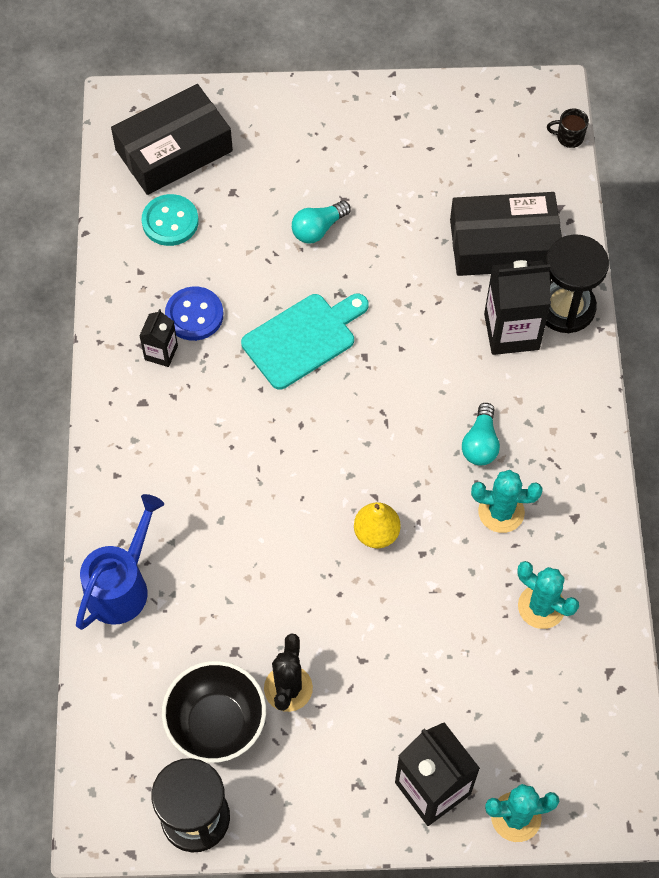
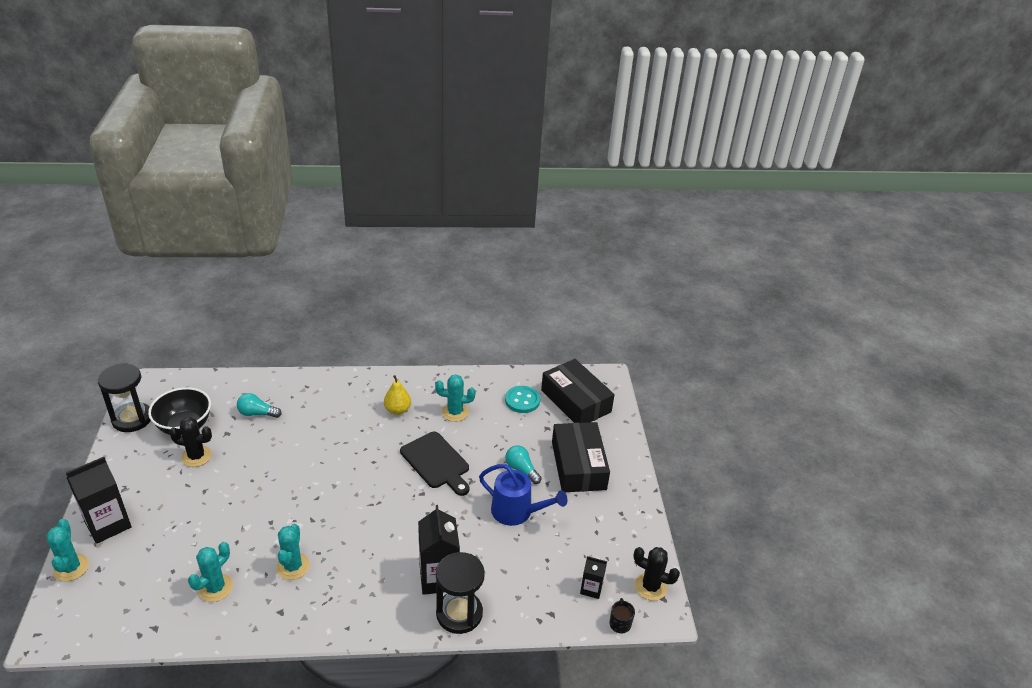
camera: 85 degrees right, 25 degrees down
blue watering can [76,494,164,630] -> blue watering can moved to [479,464,567,526]
black carton [139,309,178,367] -> black carton moved to [580,556,607,599]
blue button [165,287,223,341] -> turquoise cactus [435,374,476,422]
turquoise cutting board [241,294,369,390] -> black cutting board [400,432,470,496]
yellow pear [354,502,401,548] -> yellow pear moved to [384,375,411,415]
black box [450,192,562,276] -> black box moved to [552,422,610,492]
turquoise light bulb [462,403,500,465] -> turquoise light bulb moved to [237,393,282,418]
none -> black cactus [633,547,680,601]

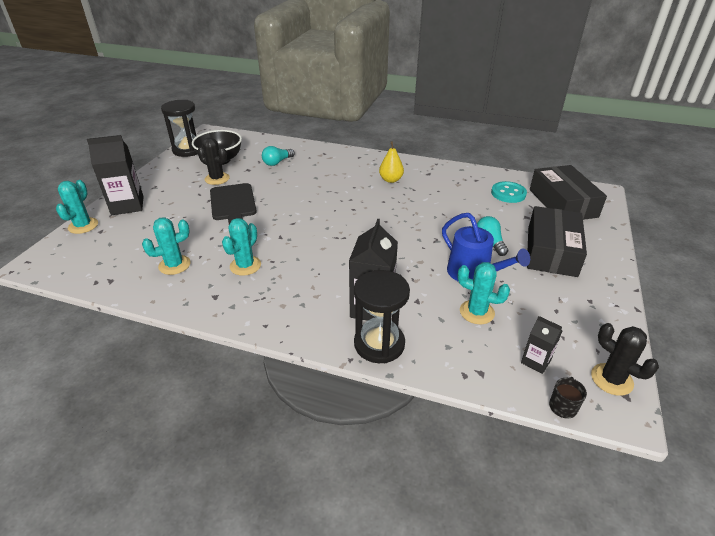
camera: 25 degrees right, 0 degrees up
turquoise light bulb [237,393,282,418] -> turquoise light bulb turned 75 degrees counterclockwise [262,146,295,166]
black cutting board [400,432,470,496] -> black cutting board moved to [210,183,257,225]
turquoise cactus [435,374,476,422] -> turquoise cactus moved to [457,262,510,324]

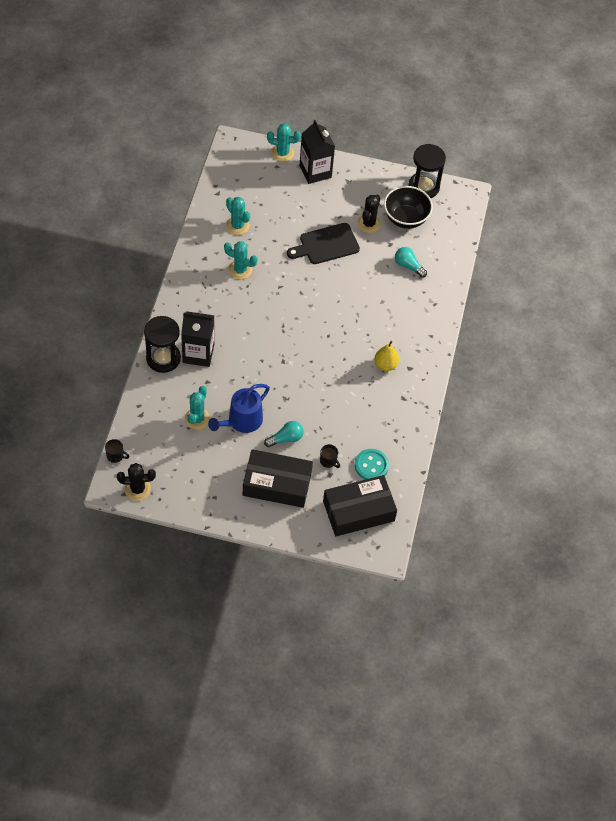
camera: 80 degrees right, 20 degrees up
black carton [521,316,563,374] -> none
black cactus [591,323,659,396] -> black cactus turned 45 degrees clockwise [117,463,156,501]
none -> black mug [320,444,340,468]

